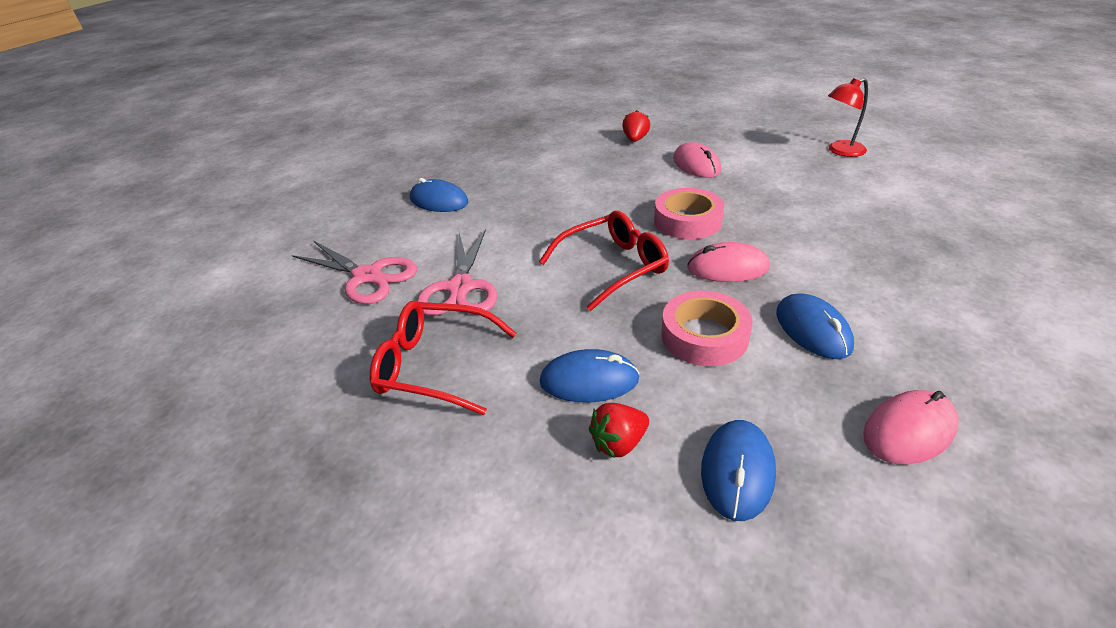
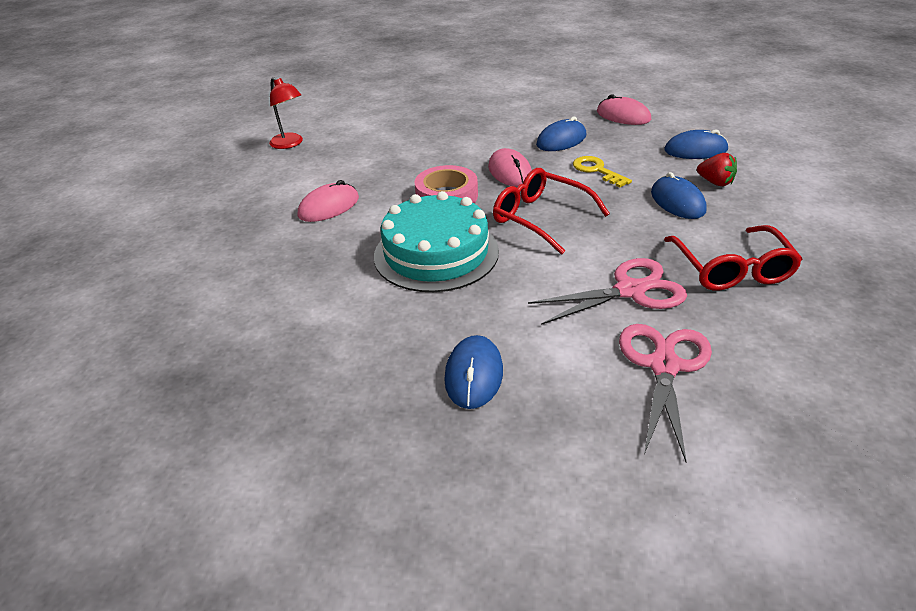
camera: 110 degrees left, 0 degrees up
red strawberry [622,110,650,142] -> none
pink tape [661,291,752,366] -> yellow key [573,156,632,188]
none -> turquoise cake [374,191,499,292]

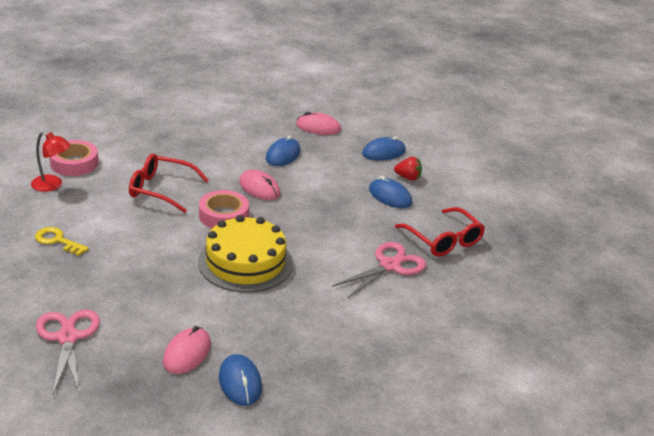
camera: 30 degrees left, 5 degrees down
pink mouse [298,180,359,222] -> pink mouse moved to [163,326,211,374]
turquoise cake [374,191,499,292] -> yellow cake [198,215,293,293]
blue mouse [444,335,503,409] -> blue mouse moved to [219,354,262,406]
red glasses [493,168,610,255] -> red glasses moved to [129,153,209,213]
yellow key [573,156,632,188] -> yellow key moved to [35,227,89,256]
pink scissors [619,324,712,462] -> pink scissors moved to [36,310,100,394]
none -> pink tape [50,140,99,176]

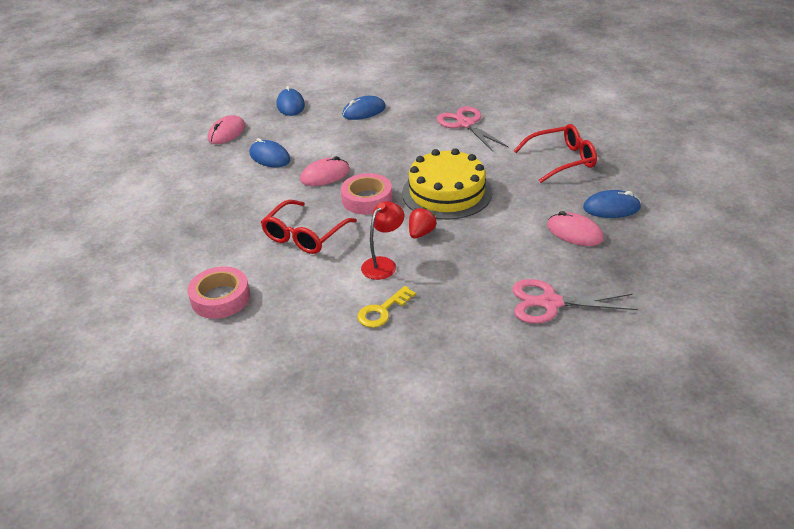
camera: 70 degrees left, 5 degrees up
red lamp [31,132,71,192] -> red lamp moved to [361,201,404,280]
red strawberry [394,157,422,181] -> red strawberry moved to [409,207,437,239]
red glasses [395,207,485,257] -> red glasses moved to [514,124,597,183]

